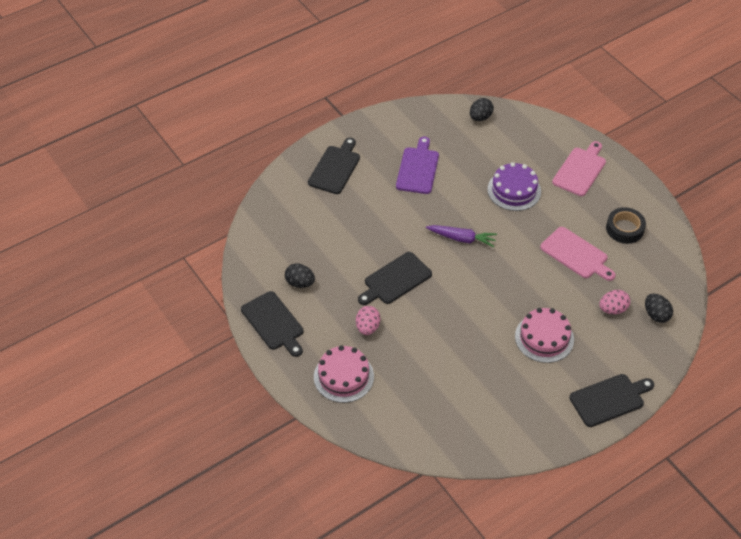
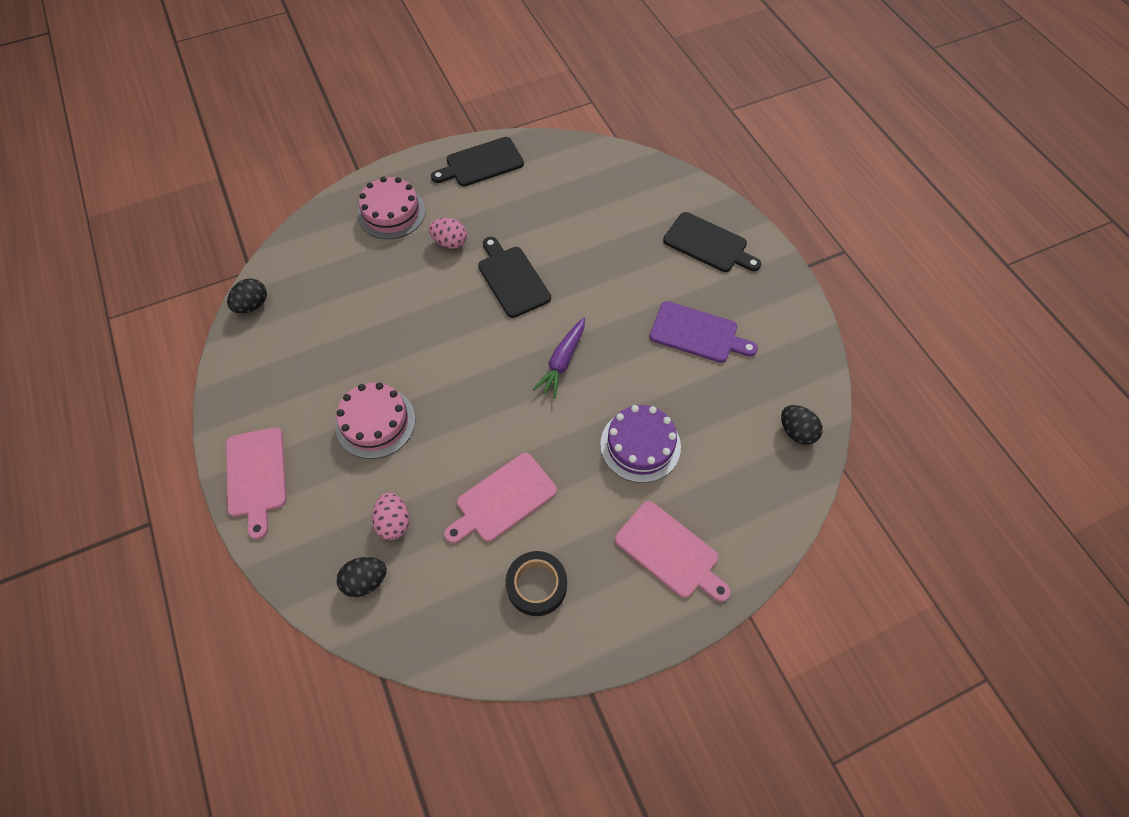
camera: 100 degrees right, 10 degrees up
black egg [285,263,315,288] -> black egg moved to [227,278,267,313]
black cutting board [569,374,654,427] -> pink cutting board [226,427,286,539]

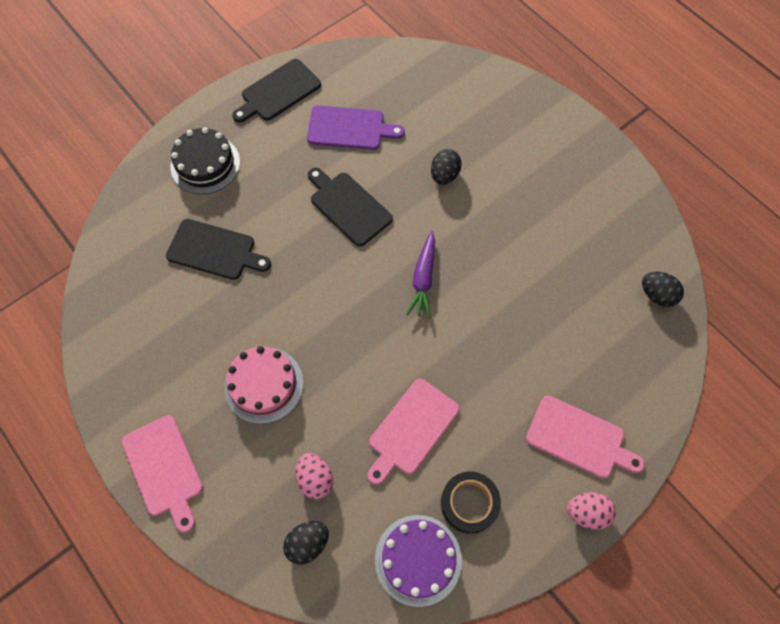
camera: 15 degrees left, 5 degrees up
black egg [227,278,267,313] -> black egg moved to [431,149,462,185]
pink cake [357,176,426,239] -> black cake [170,127,240,194]
pink egg [429,218,467,249] -> pink egg moved to [567,492,616,530]
purple cake [600,405,681,483] -> purple cake moved to [375,515,462,607]
purple cutting board [649,301,758,363] -> purple cutting board moved to [307,105,405,150]
black cutting board [663,212,761,272] -> black cutting board moved to [166,219,271,280]

